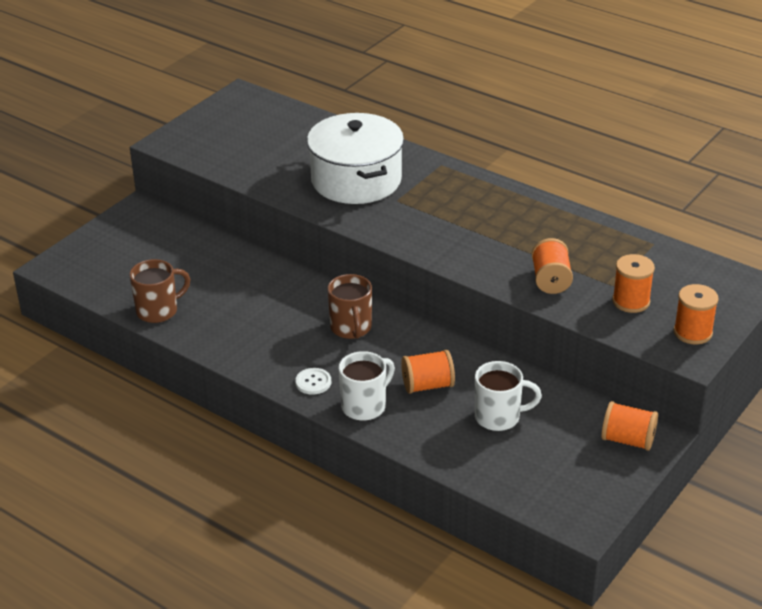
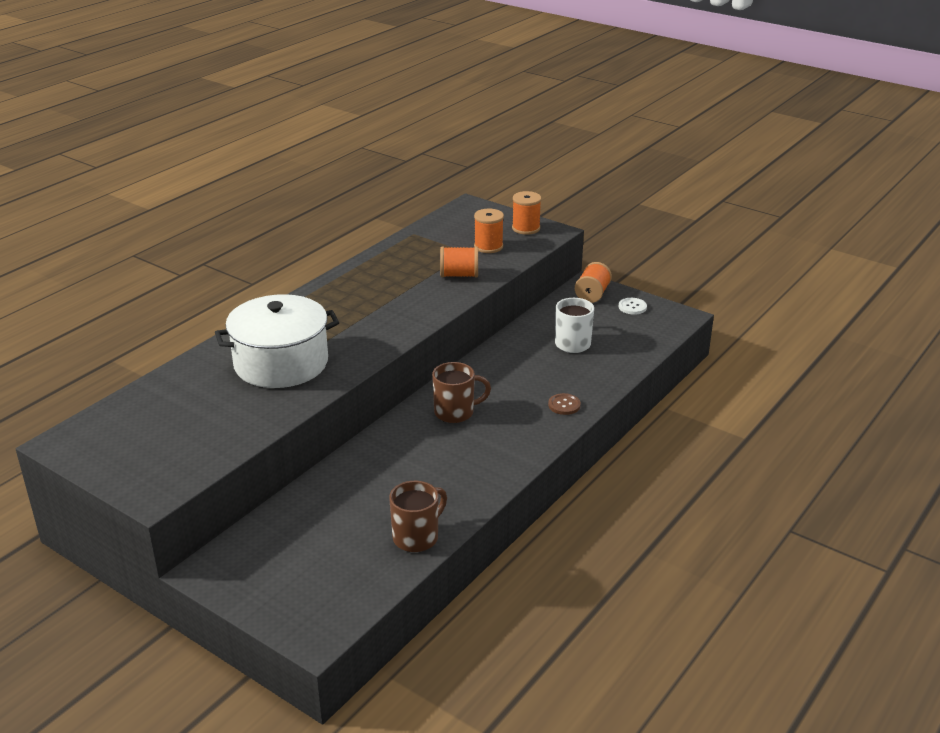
camera: 90 degrees left, 5 degrees down
brown mug [129,259,190,323] -> brown mug turned 75 degrees clockwise [389,481,447,552]
white button [295,368,331,395] -> white button moved to [618,298,647,315]
white mug [339,351,395,421] -> brown button [548,393,581,415]
orange spool [401,349,455,394] -> none

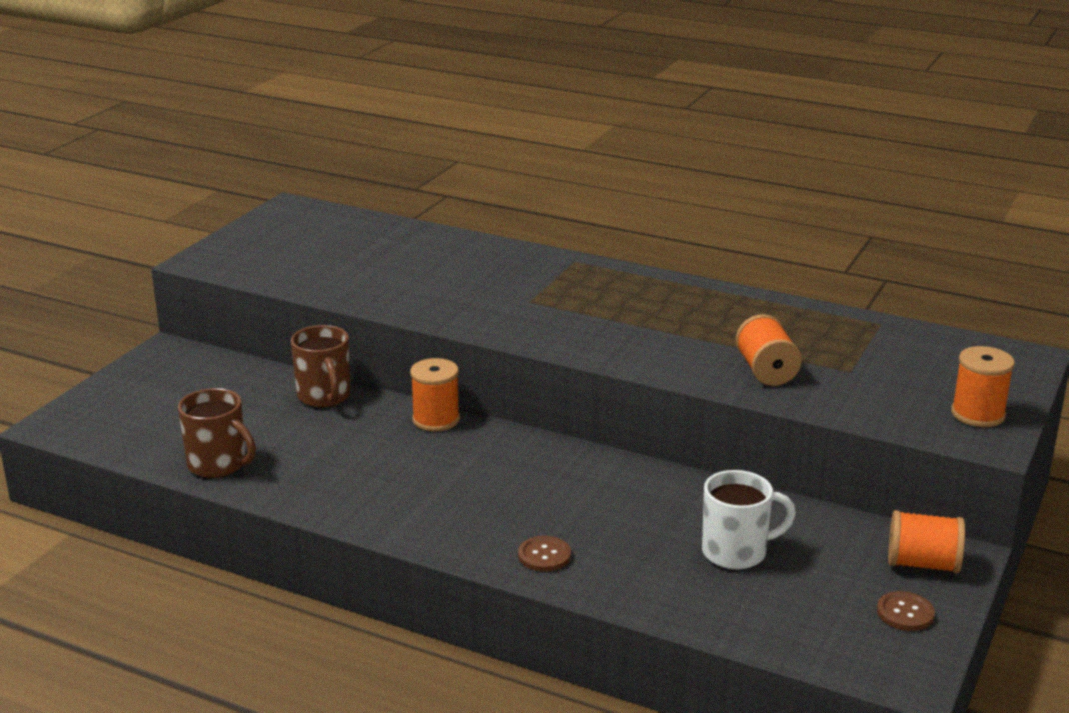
camera: 80 degrees right, 5 degrees down
white pot [215,294,339,388] -> none
brown mug [432,362,491,423] -> brown mug moved to [291,325,351,407]
orange spool [474,209,504,253] -> orange spool moved to [410,358,460,432]
white button [618,298,647,315] -> brown button [877,591,935,631]

